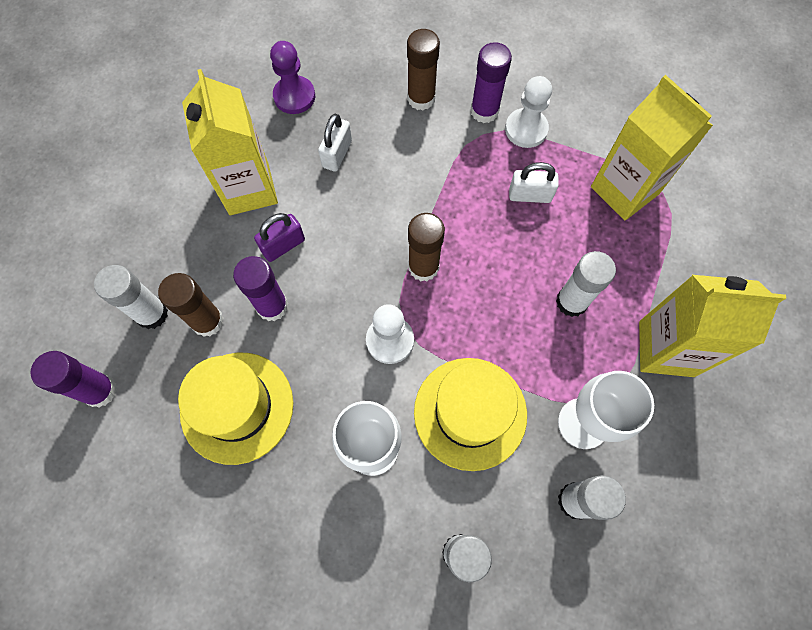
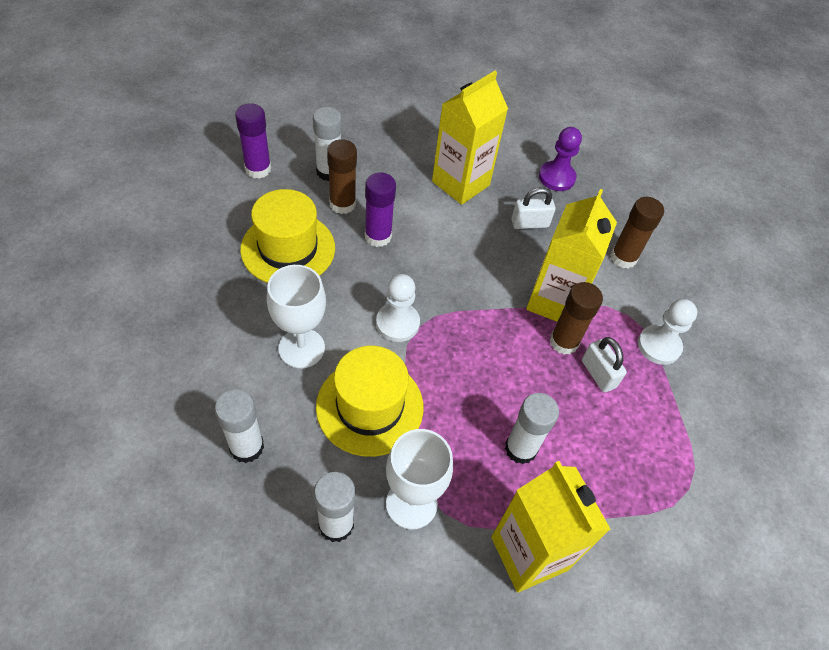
camera: 55 degrees right, 15 degrees down
purple padlock [254,213,305,262] -> none
brown glue stick [408,213,445,281] -> brown glue stick moved to [549,282,603,355]
purple glue stick [471,42,512,123] -> none
yellow carton [591,75,713,220] -> yellow carton moved to [526,189,617,322]

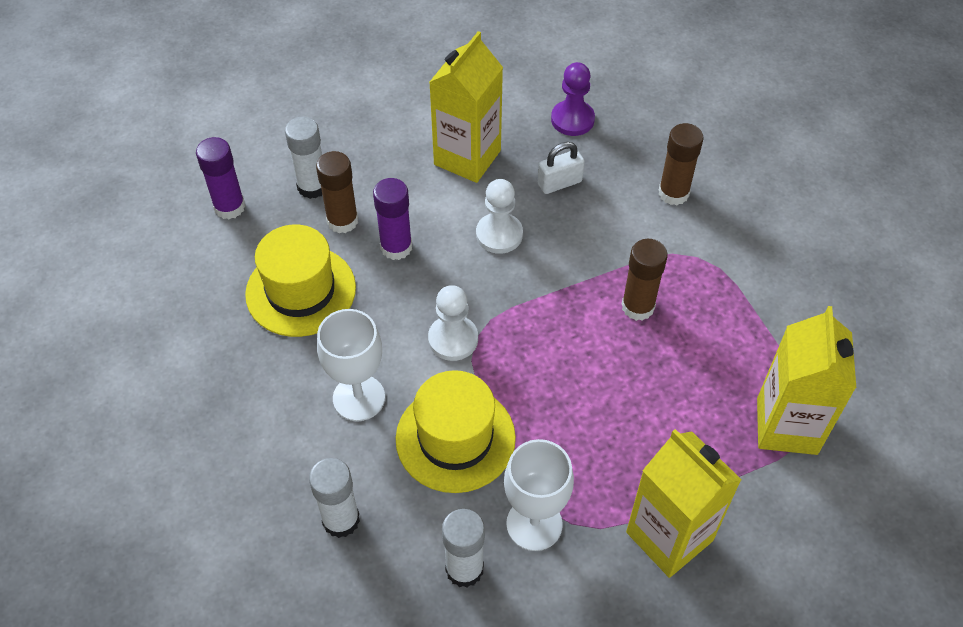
camera: 10 degrees left, 0 degrees up
white glue stick [505,393,559,464] -> none
yellow carton [526,189,617,322] -> yellow carton moved to [757,306,856,455]
white padlock [582,337,627,393] -> none
white pawn [638,299,697,365] -> white pawn moved to [476,179,523,254]

